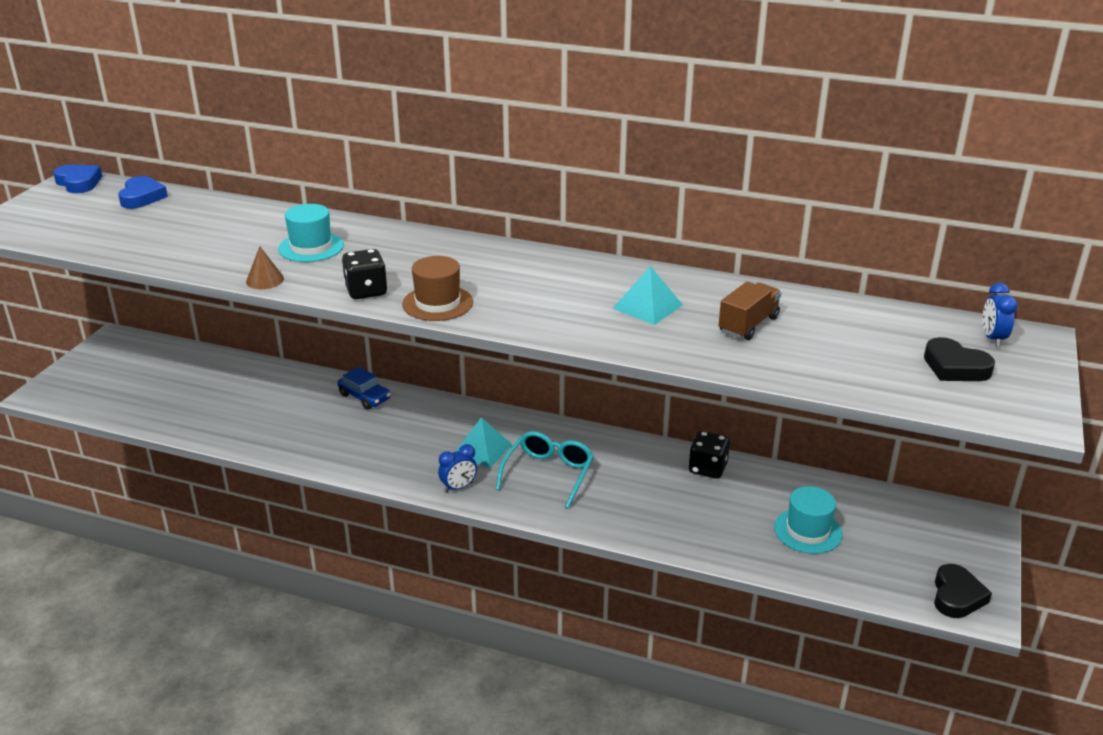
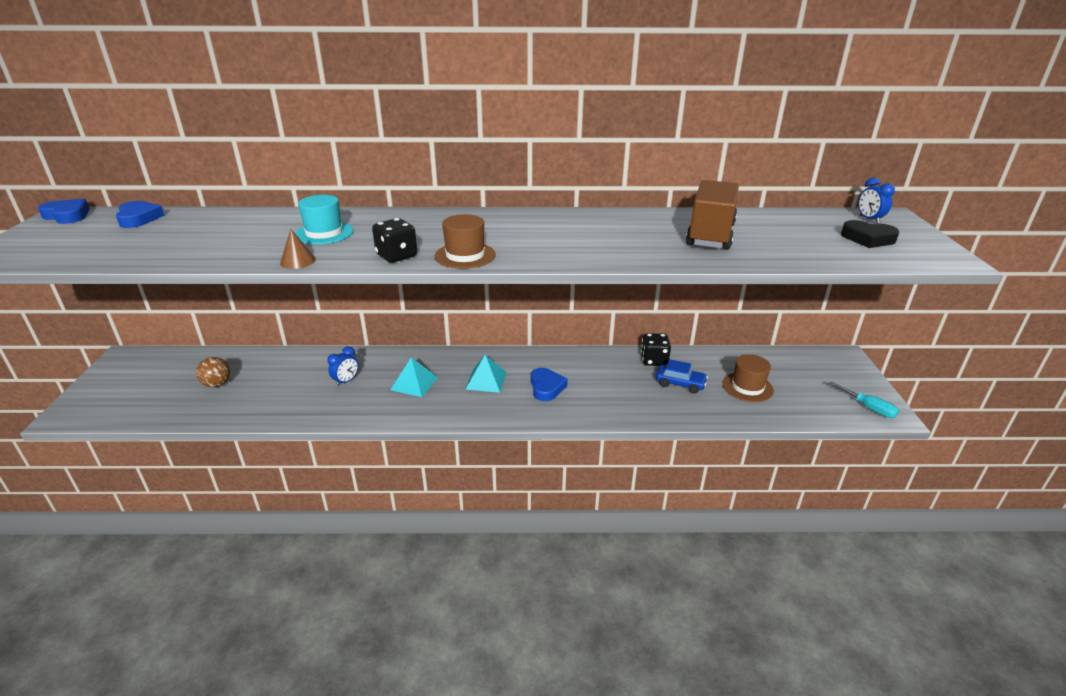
camera: 20 degrees left, 0 degrees up
blue car [338,367,391,409] -> blue car moved to [656,359,708,393]
blue clock [438,444,477,493] -> blue clock moved to [327,346,358,387]
turquoise glasses [496,431,594,509] -> blue heart [531,368,568,401]
turquoise pyramid [613,266,683,325] -> turquoise pyramid moved to [391,357,438,397]
brown truck [719,282,781,340] -> brown truck [686,180,739,250], size x1.61
turquoise hat [774,486,842,554] -> brown hat [723,354,774,402]
black heart [934,564,992,618] -> turquoise screwdriver [828,381,899,418]
none -> brown ball [196,357,230,387]

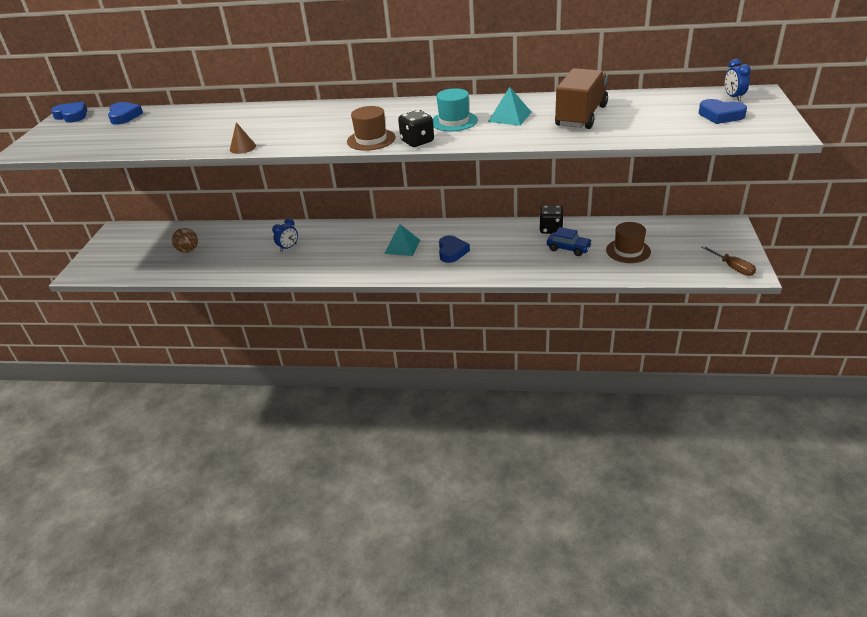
camera: 10 degrees right, 5 degrees up
turquoise hat [295,195,353,244] -> turquoise hat moved to [432,88,478,131]
black dice [372,218,417,263] -> black dice moved to [398,110,434,147]
turquoise pyramid [391,357,438,397] -> turquoise pyramid moved to [488,87,532,126]
turquoise screwdriver [828,381,899,418] -> brown screwdriver [702,246,756,276]
black heart [841,220,900,248] -> blue heart [699,99,747,124]

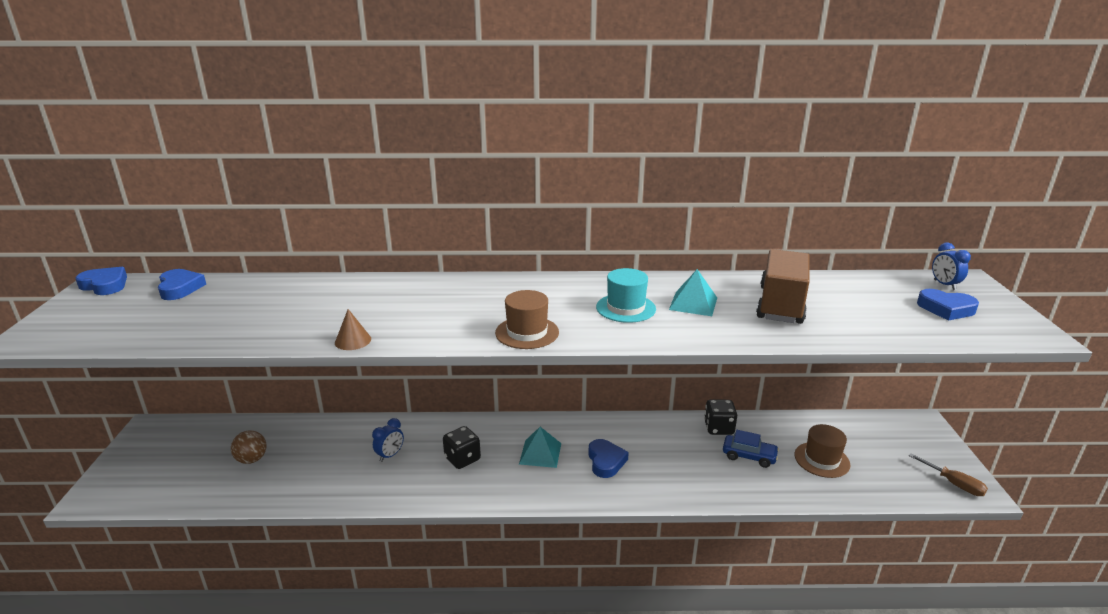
camera: 10 degrees left, 10 degrees down
black dice [398,110,434,147] -> black dice moved to [443,426,481,469]

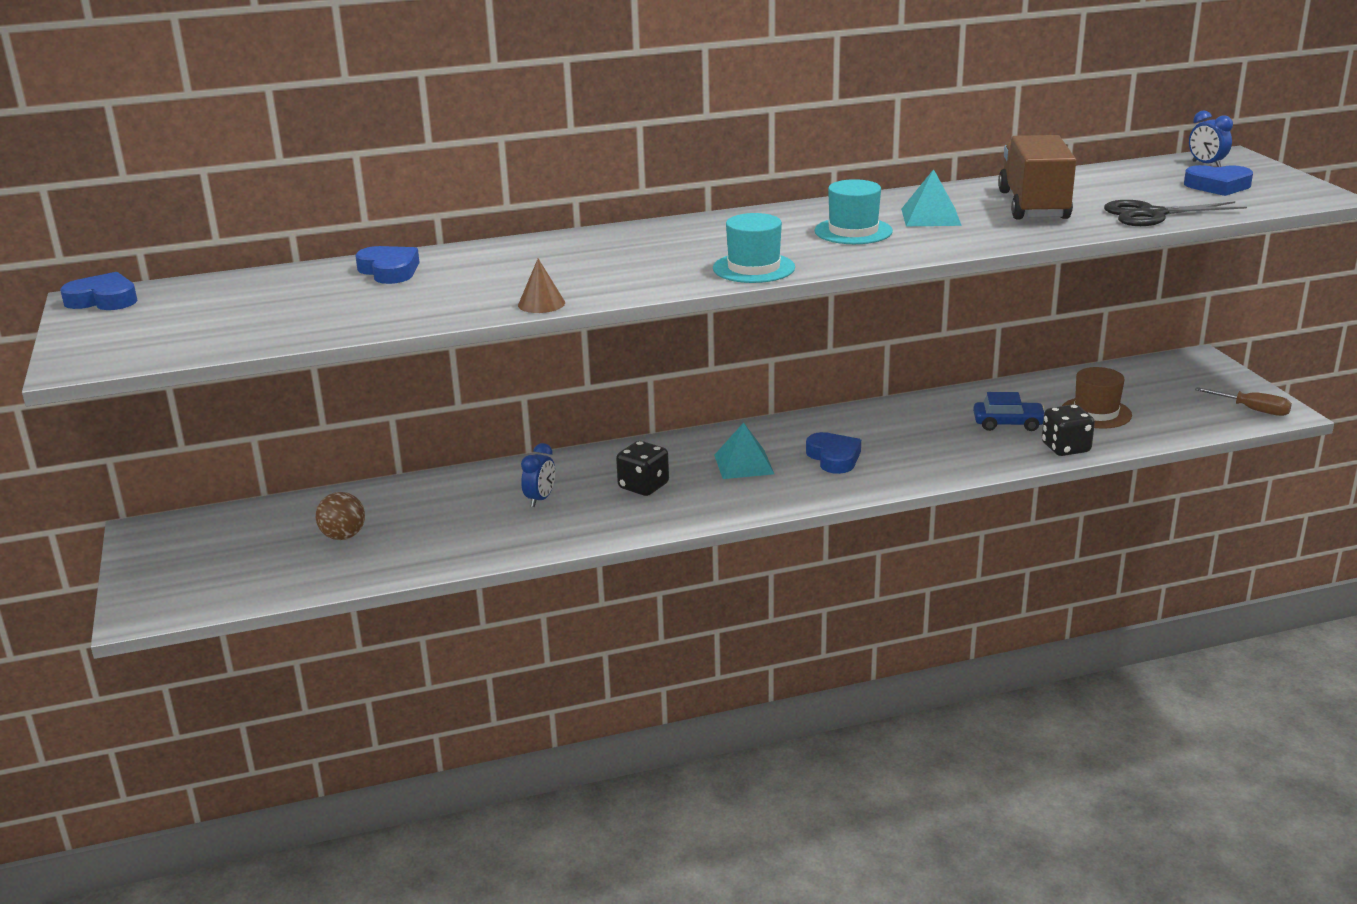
camera: 15 degrees left, 0 degrees up
blue heart [158,269,206,300] -> blue heart moved to [355,246,420,284]
brown hat [495,290,559,349] -> turquoise hat [713,213,795,283]
black dice [704,399,737,435] -> black dice moved to [1042,404,1095,456]
none -> black scissors [1104,200,1247,226]

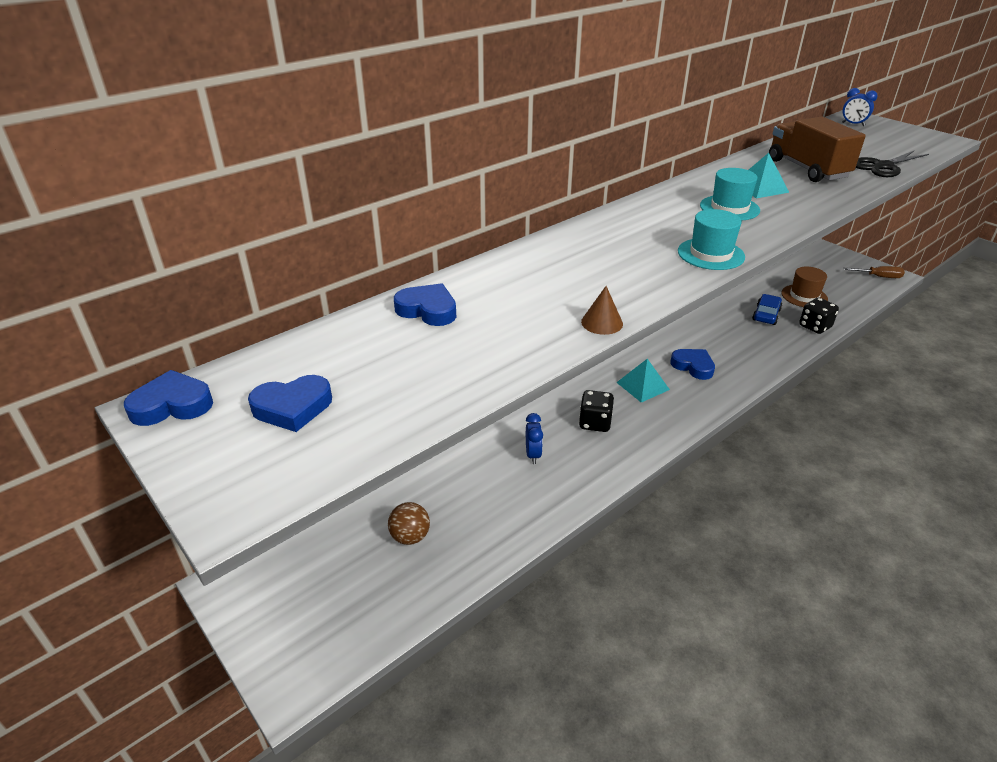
camera: 25 degrees left, 10 degrees up
blue car [973,392,1044,431] -> blue car turned 45 degrees counterclockwise [752,294,782,325]
blue heart [1184,165,1253,196] -> blue heart moved to [248,375,332,432]

